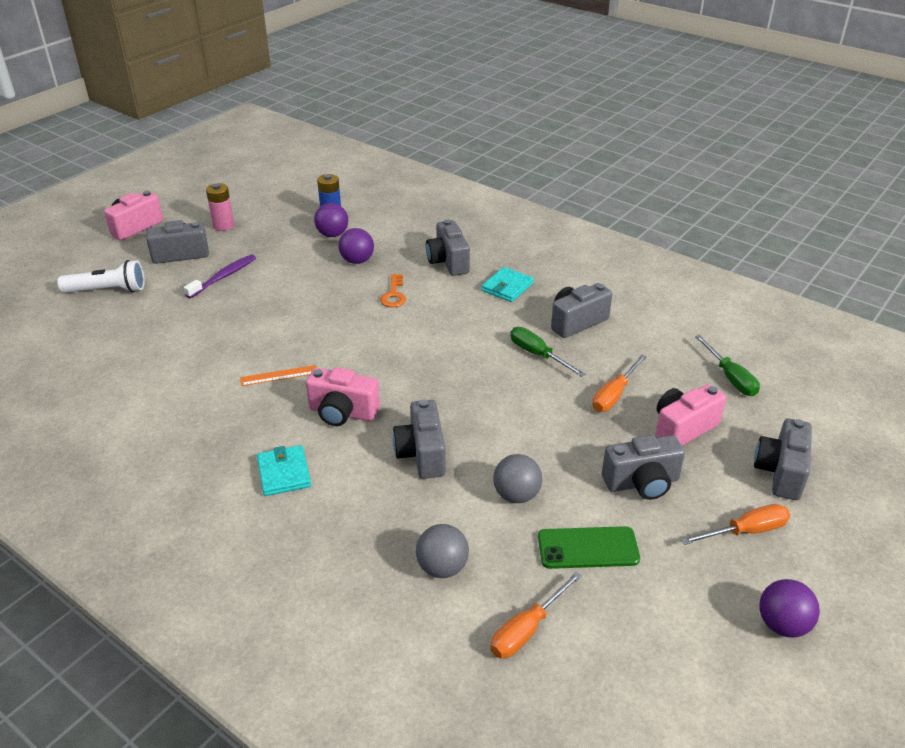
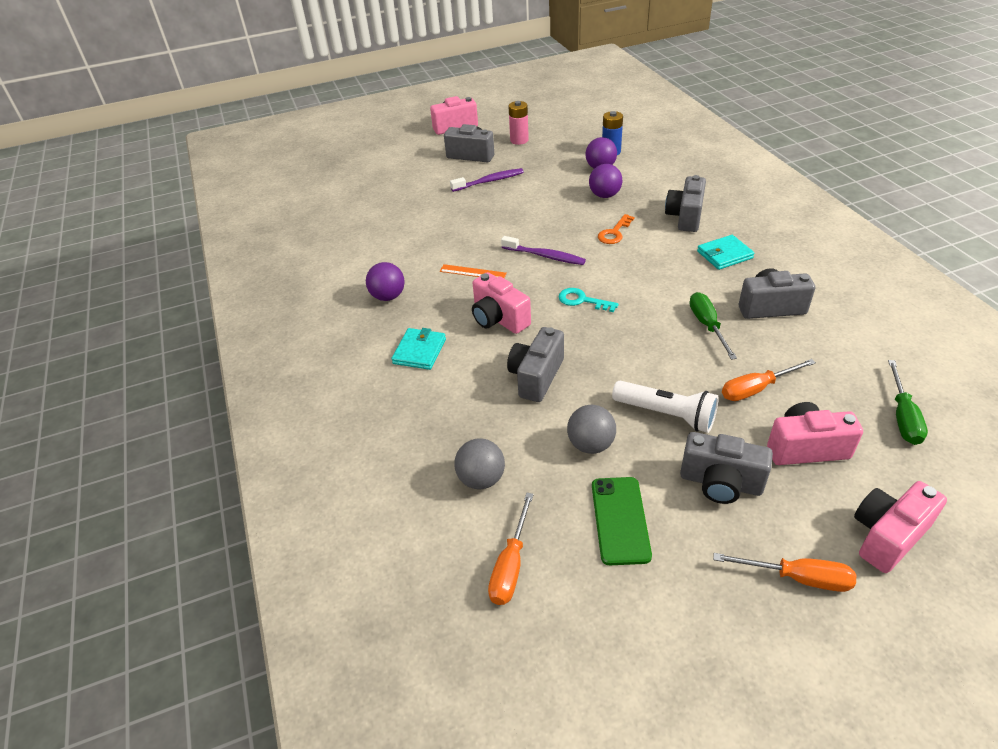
camera: 35 degrees right, 5 degrees up
white flashlight [57,260,145,293] -> white flashlight moved to [612,381,719,433]
orange screwdriver [490,572,582,658] -> orange screwdriver turned 60 degrees counterclockwise [488,493,534,605]
green phone [538,526,640,569] -> green phone turned 60 degrees clockwise [592,477,652,565]
grey camera [754,418,812,500] -> pink camera [854,481,947,573]
purple ball [759,579,820,638] -> purple ball moved to [366,262,405,301]
none -> purple toothbrush [501,236,586,265]
none -> turquoise key [559,288,619,312]

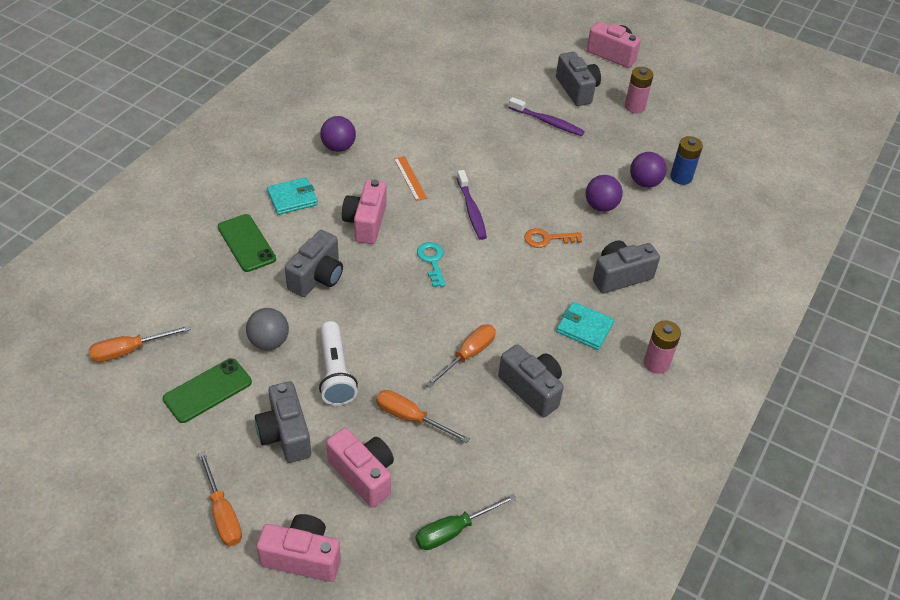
camera: 45 degrees right, 5 degrees up
grey ball [454,438,505,489] -> none
grey camera [507,327,564,402] -> grey camera turned 135 degrees clockwise [285,230,343,297]
green screwdriver [689,292,737,360] -> orange screwdriver [425,324,496,388]
none -> green phone [218,214,276,272]
none -> pink battery [644,320,681,374]

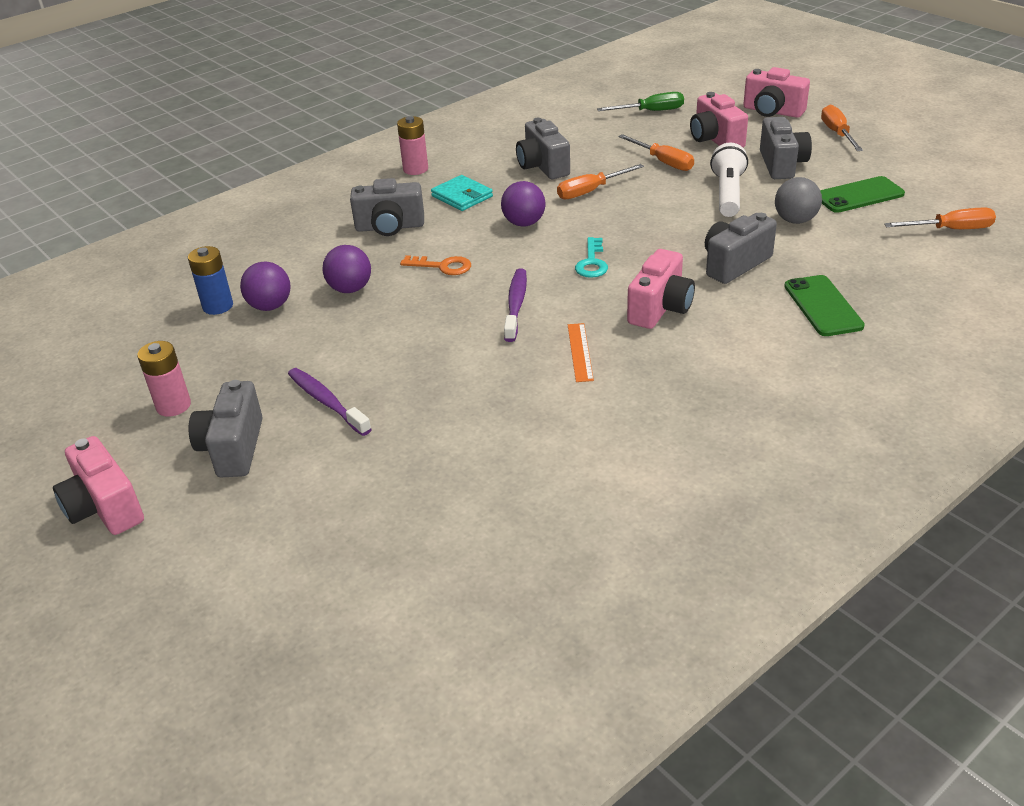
camera: 155 degrees left, 10 degrees down
turquoise wallet [267,177,318,215] -> none
purple ball [320,116,356,152] -> purple ball moved to [501,181,545,227]

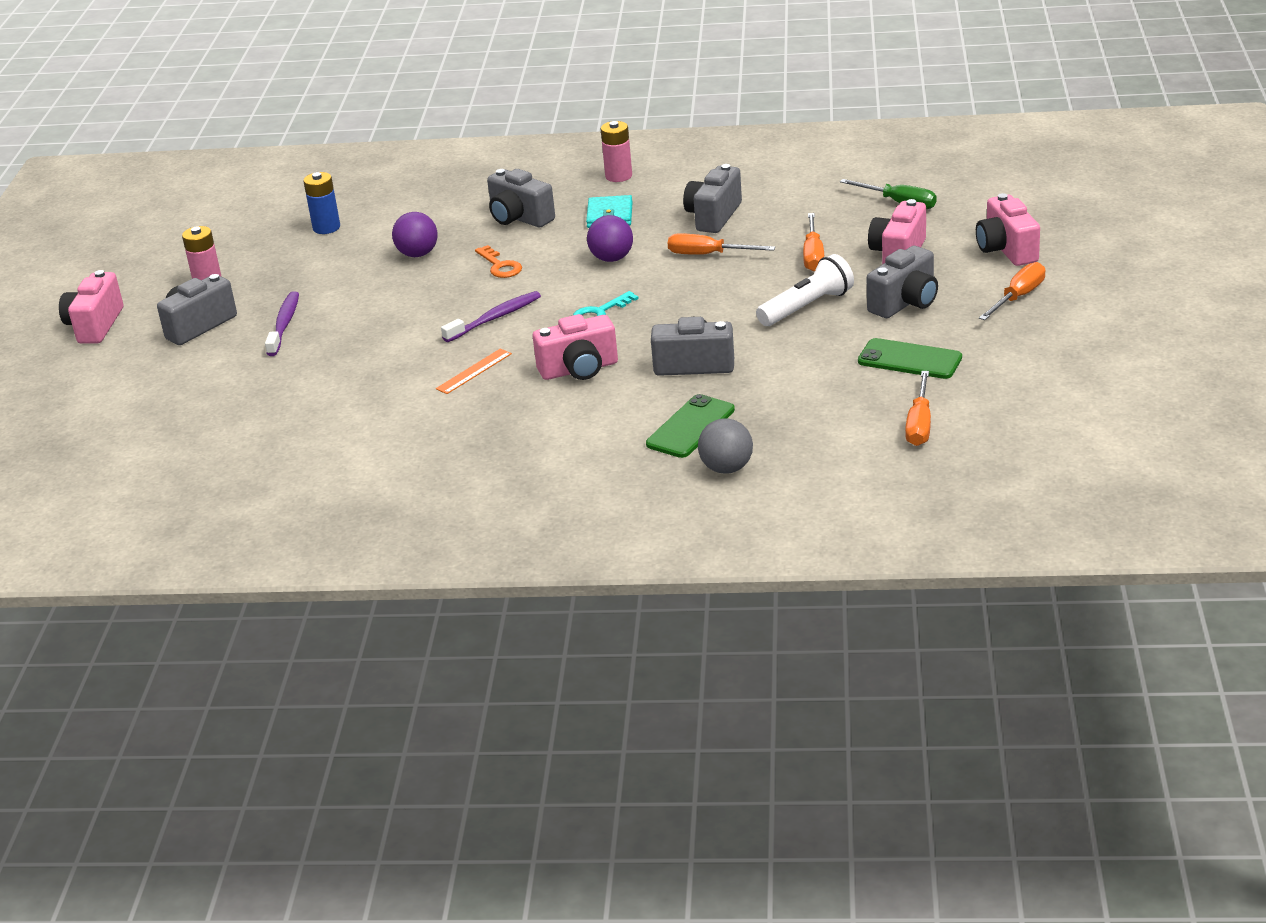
camera: 45 degrees right, 5 degrees down
purple ball [240,262,291,311] -> none
grey ball [775,177,822,224] -> grey ball moved to [698,418,753,474]
orange screwdriver [884,207,996,229] -> orange screwdriver turned 60 degrees clockwise [905,371,931,446]

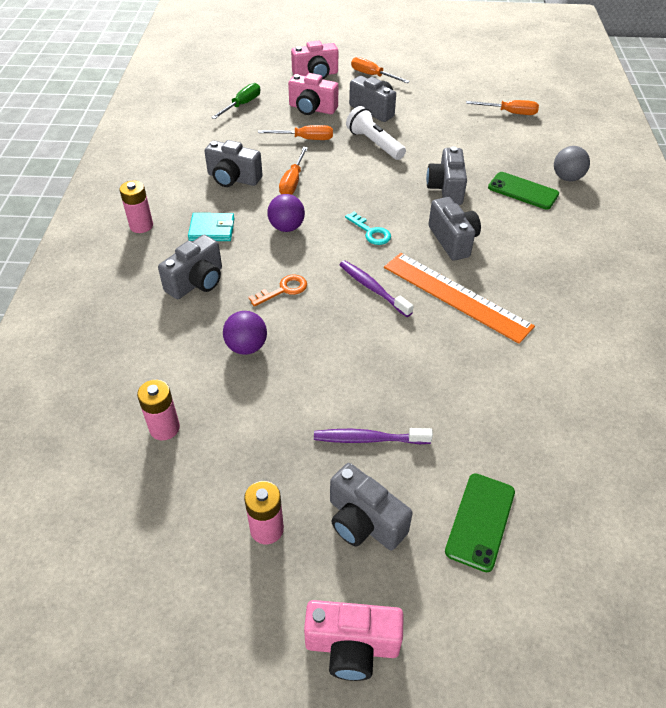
camera: 95 degrees left, 15 degrees up
blue battery [303,172,340,234] -> pink battery [137,380,180,440]
orange ruler [436,349,512,394] -> orange ruler [384,253,535,344], size x2.20
pink camera [533,314,618,380] -> grey camera [429,197,481,261]
green phone [858,338,962,379] -> green phone moved to [445,473,515,572]

